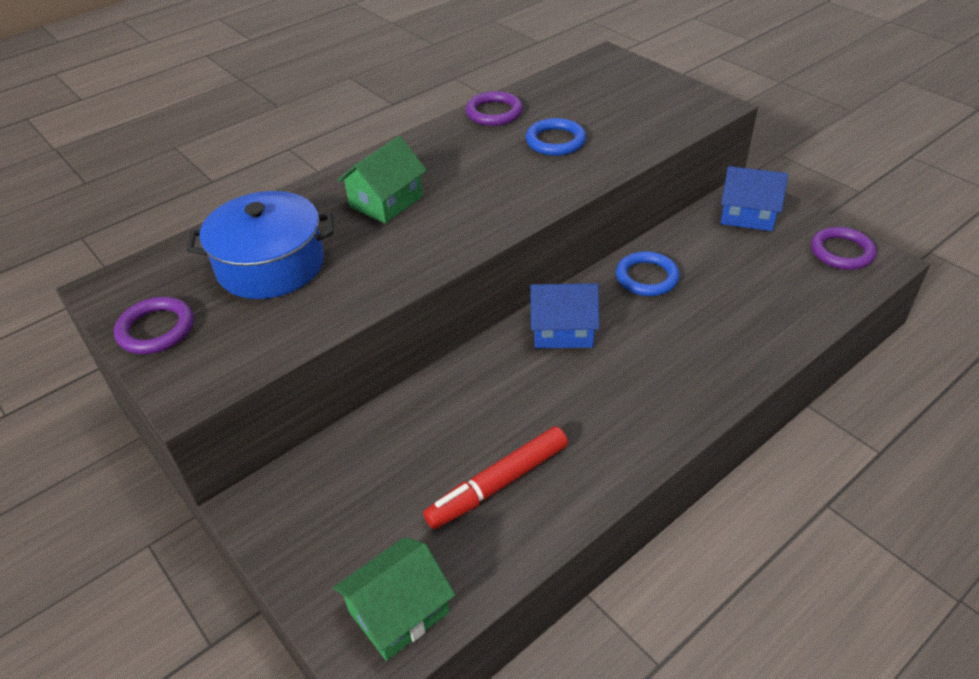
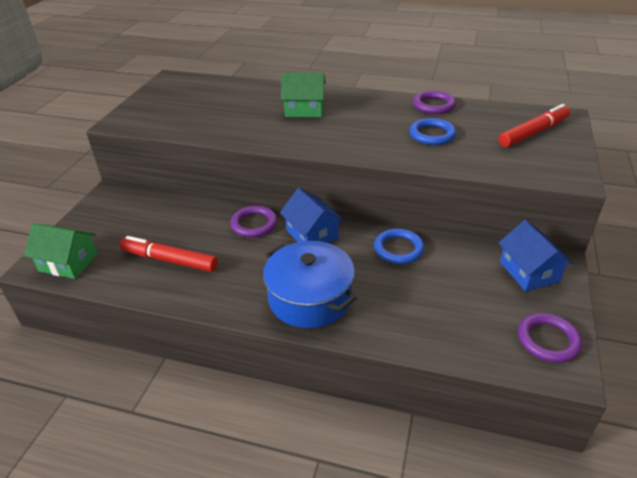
camera: 55 degrees right, 5 degrees down
purple ring [114,297,194,354] -> purple ring moved to [230,206,277,238]
blue pot [187,191,334,299] -> blue pot moved to [263,241,357,328]
none -> red marker [498,104,570,147]

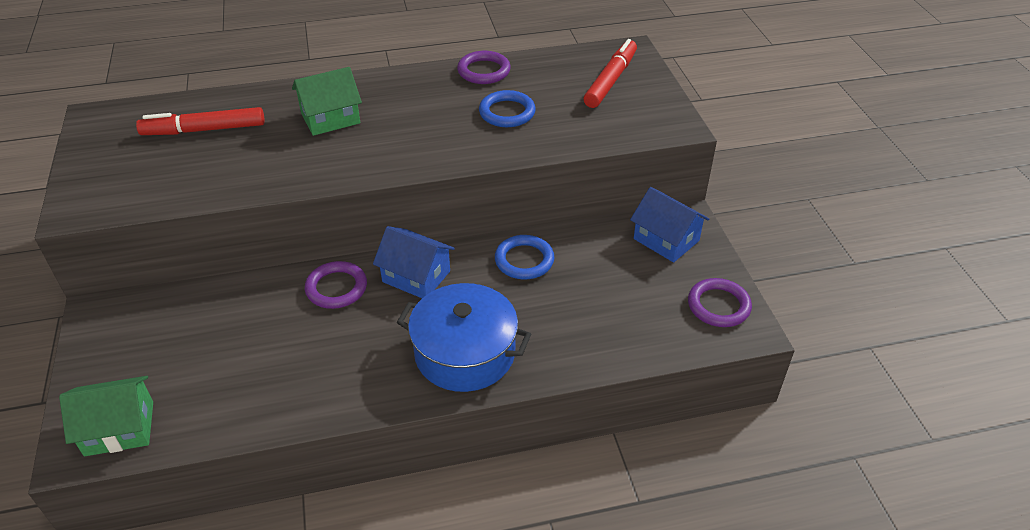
camera: 30 degrees left, 5 degrees up
red marker [120,236,218,272] -> red marker moved to [136,107,265,135]

